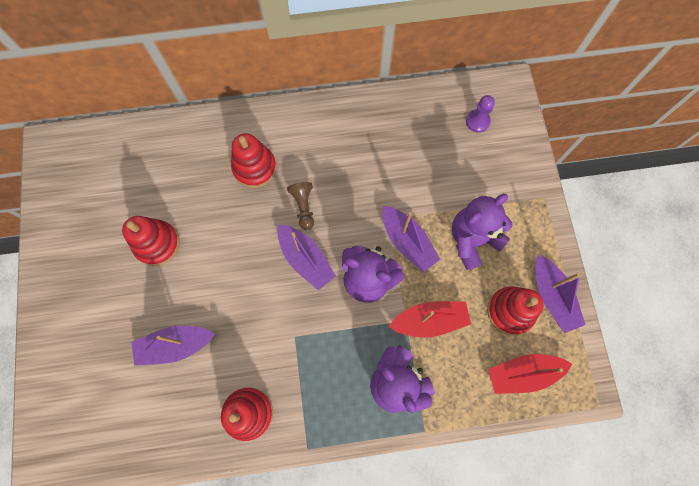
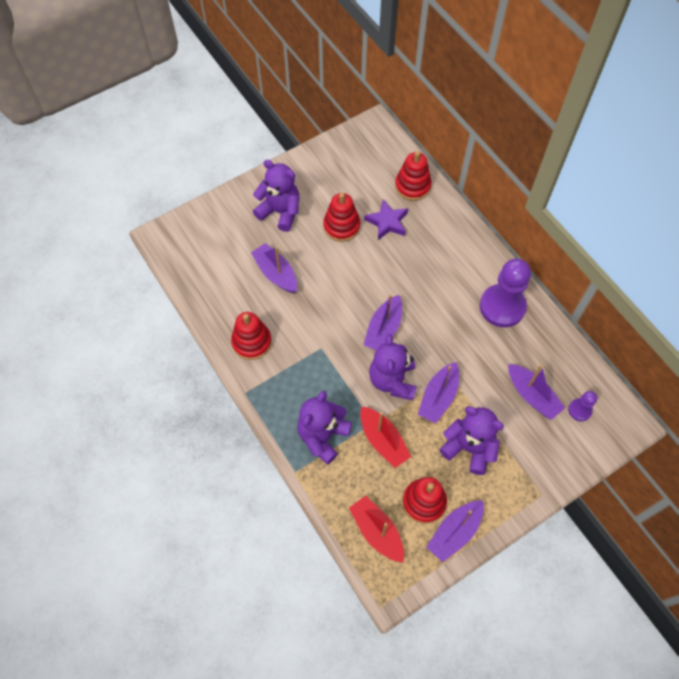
camera: 65 degrees right, 10 degrees down
red stacking toy [231,134,277,188] -> red stacking toy moved to [395,151,432,201]
brown pawn [287,182,314,230] -> none
none -> purple teddy bear [253,160,299,232]
none -> purple star [364,199,408,240]
none -> purple pawn [480,258,531,327]
none -> purple boat [508,364,565,420]

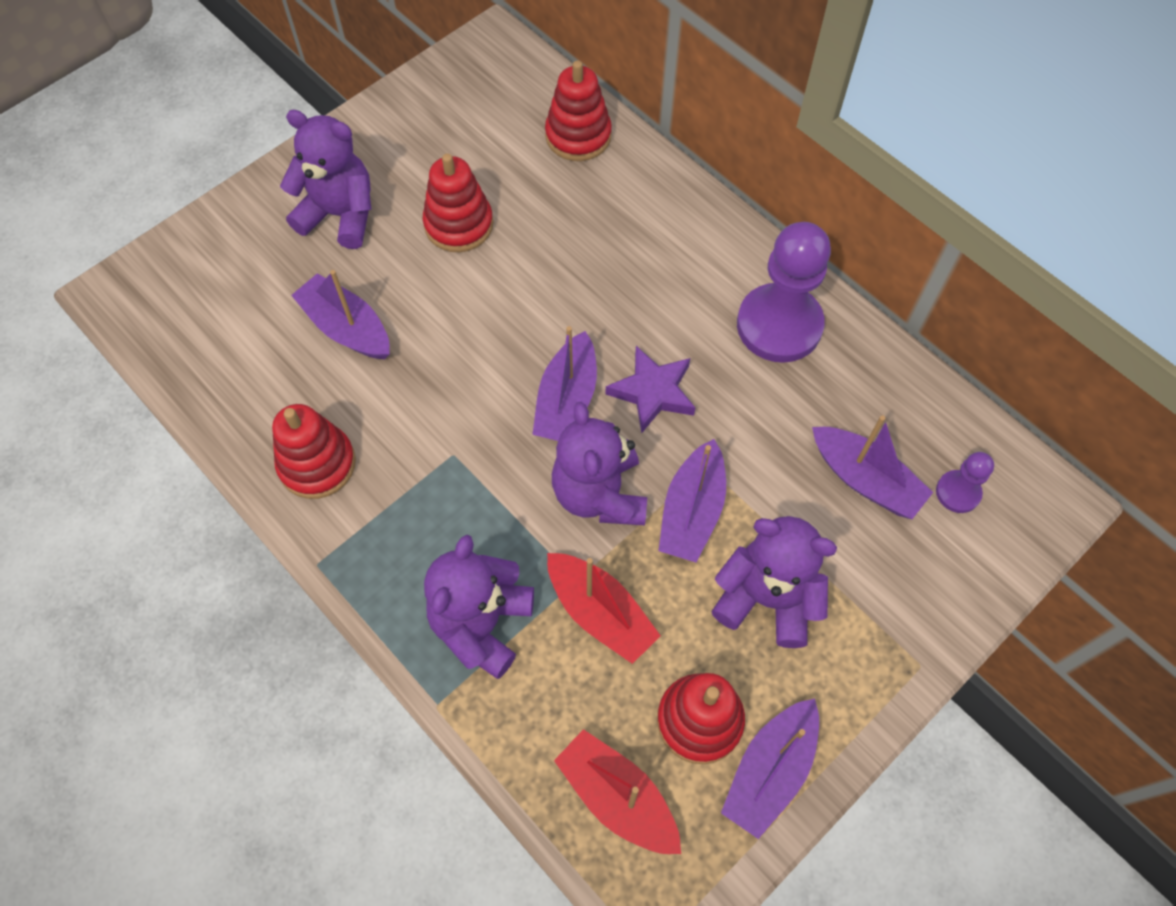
camera: 10 degrees left, 0 degrees up
purple star [364,199,408,240] -> purple star moved to [606,346,695,433]

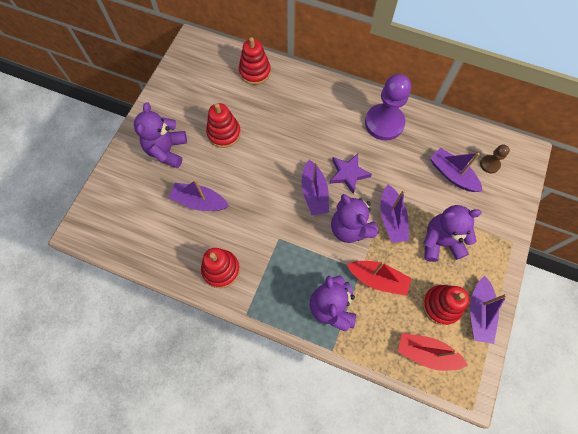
camera: 25 degrees left, 5 degrees up
purple teddy bear [280,110,372,249] -> purple teddy bear turned 75 degrees counterclockwise [134,102,187,168]
purple boat [812,415,933,519] -> purple boat turned 150 degrees counterclockwise [430,148,483,192]
purple pawn [936,452,994,513] -> brown pawn [480,145,510,173]

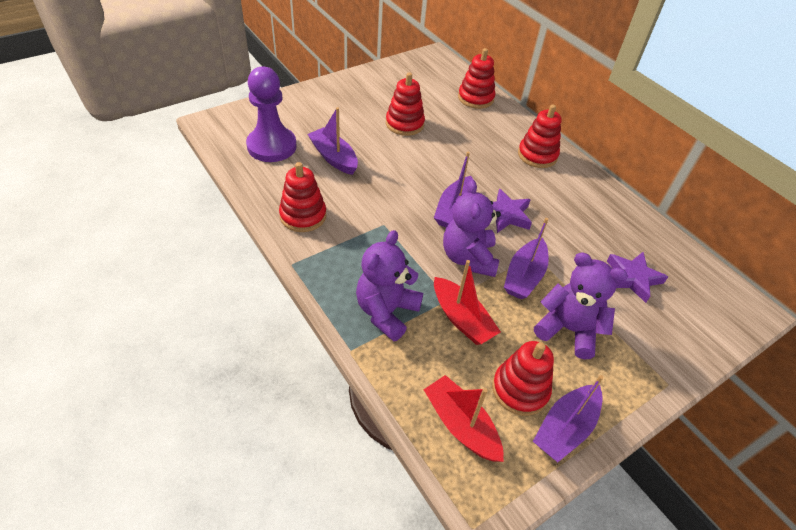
camera: 30 degrees right, 20 degrees down
purple teddy bear [134,102,187,168] -> none
purple pawn [365,74,411,140] -> purple pawn moved to [246,66,297,162]
purple boat [430,148,483,192] -> purple star [607,252,668,303]
brown pawn [480,145,510,173] -> none
none -> red stacking toy [518,104,562,168]

